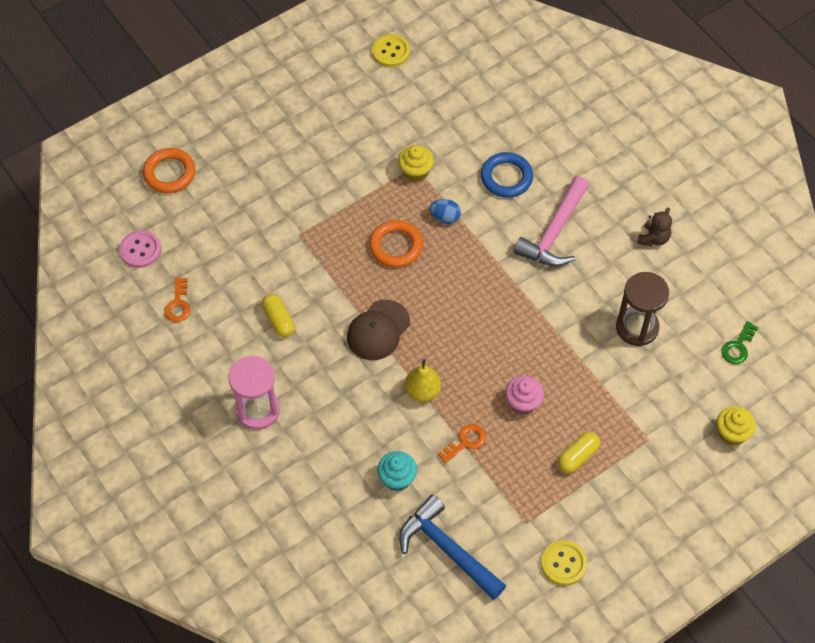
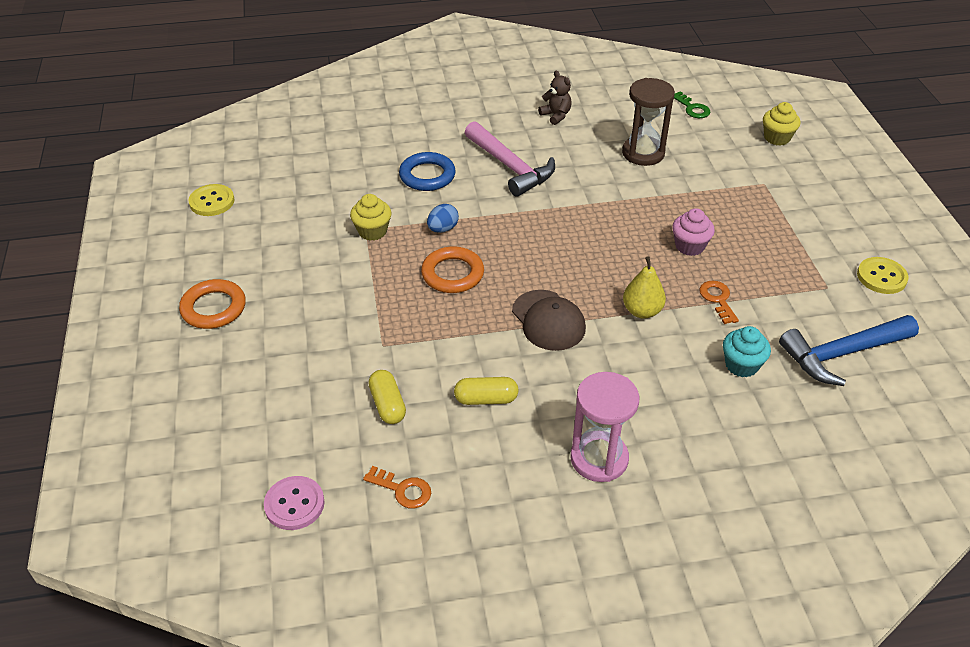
camera: 65 degrees left, 15 degrees down
orange ring [143,148,195,193] -> orange ring moved to [179,279,246,329]
yellow capsule [558,432,600,473] -> yellow capsule moved to [368,370,406,424]

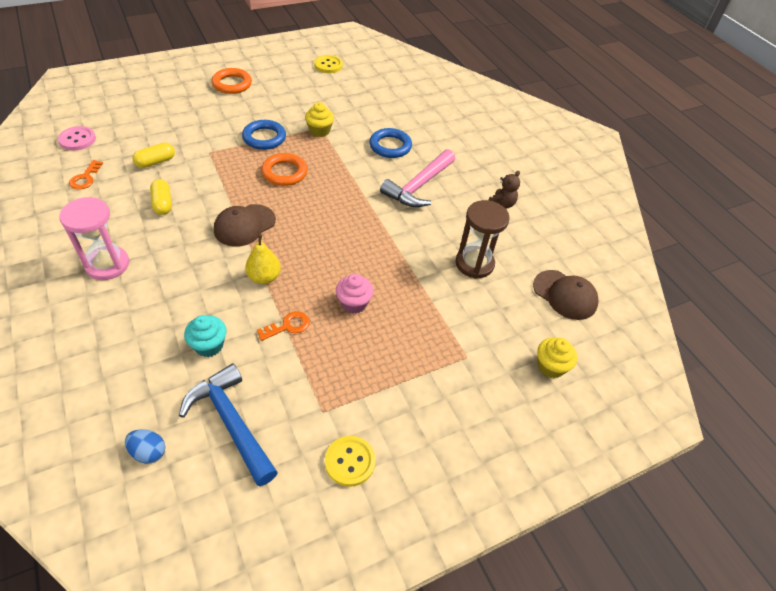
camera: 70 degrees right, 5 degrees up
blue egg [427,204,459,233] -> blue egg moved to [125,429,165,464]
green key [674,91,710,118] -> brown cap [533,270,599,320]
none -> blue ring [242,120,286,150]

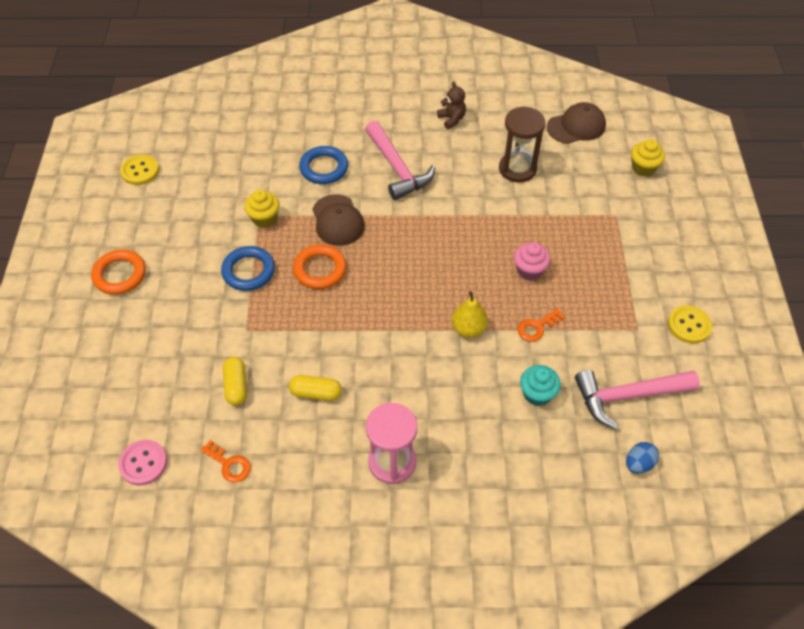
camera: 60 degrees left, 5 degrees up
blue hammer [179,364,278,486] -> pink hammer [575,370,700,429]
brown cap [214,204,276,247] -> brown cap moved to [312,194,365,246]
orange key [257,311,310,341] -> orange key turned 120 degrees counterclockwise [517,309,565,341]

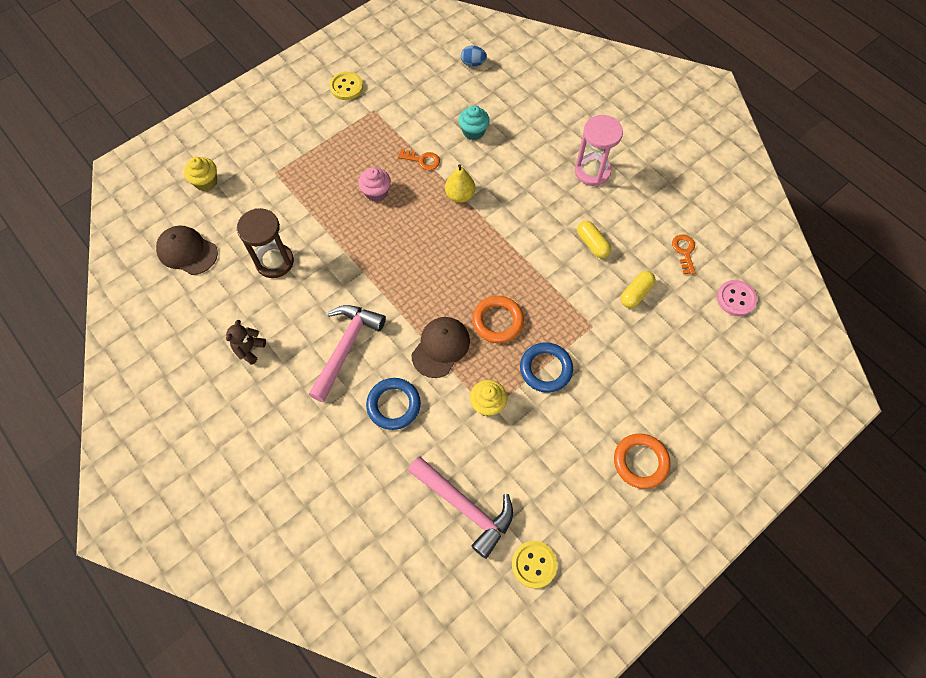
camera: 130 degrees left, 10 degrees up
pink hammer [575,370,700,429] -> pink hammer moved to [408,456,513,559]

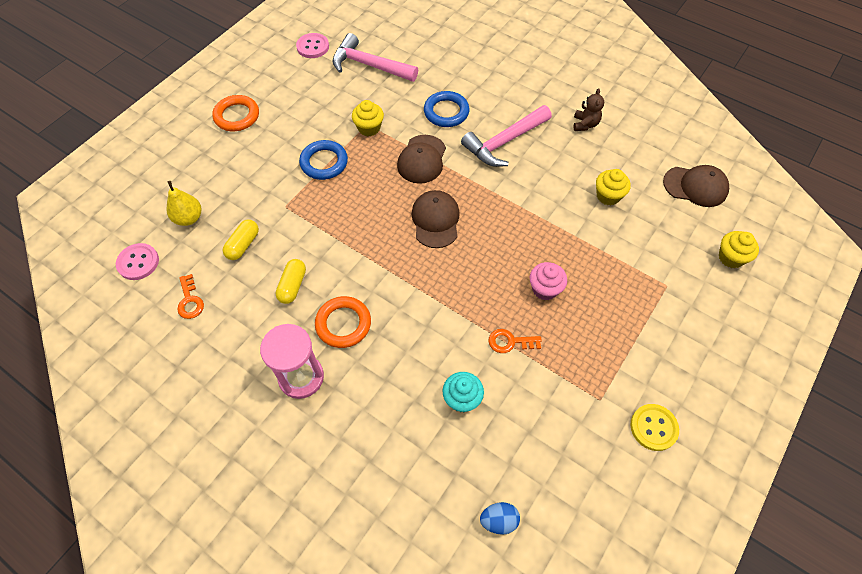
camera: 165 degrees right, 5 degrees down
brown hourglass [237,208,294,278] -> yellow cupcake [596,169,631,205]
pink hammer [308,305,386,402] -> pink hammer turned 45 degrees clockwise [461,105,552,167]
yellow pear [445,164,475,203] -> yellow pear moved to [166,181,201,226]
orange ring [472,296,524,343] -> orange ring moved to [315,296,371,348]
yellow button [512,541,557,588] -> pink button [296,33,329,58]
yellow capsule [577,221,611,258] -> yellow capsule turned 60 degrees clockwise [276,259,306,304]
none -> brown cap [411,190,460,248]

